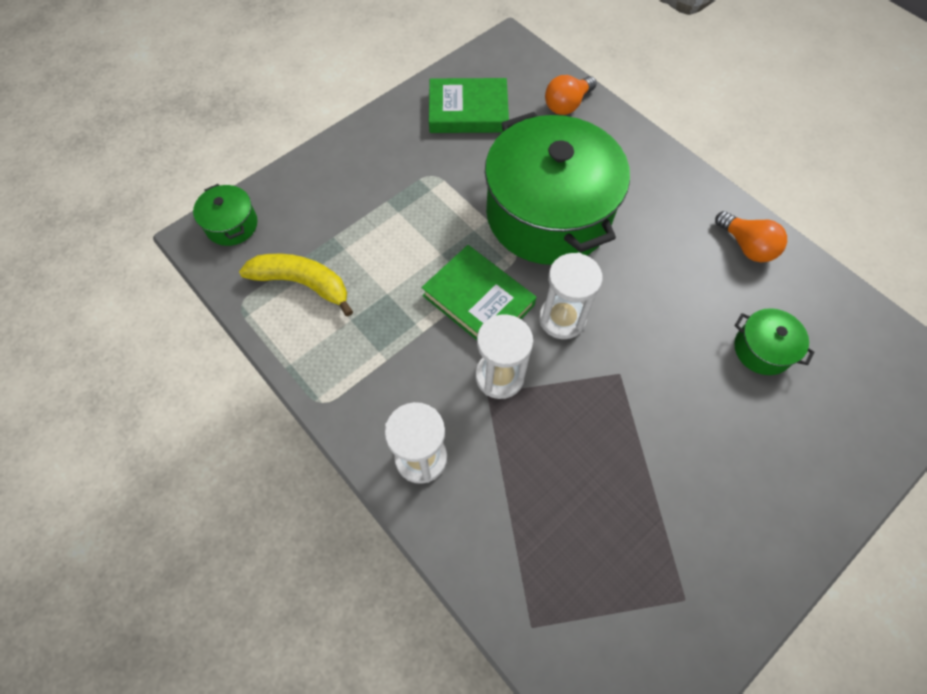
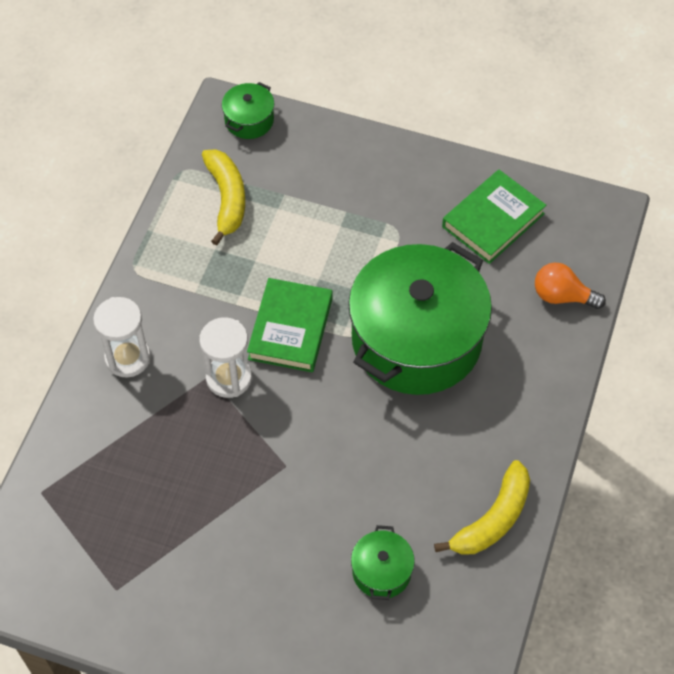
camera: 60 degrees right, 5 degrees down
green book [429,78,509,133] -> green book turned 75 degrees clockwise [442,170,546,264]
white hourglass [539,253,603,339] -> none
orange light bulb [715,211,787,262] -> yellow banana [434,460,530,555]

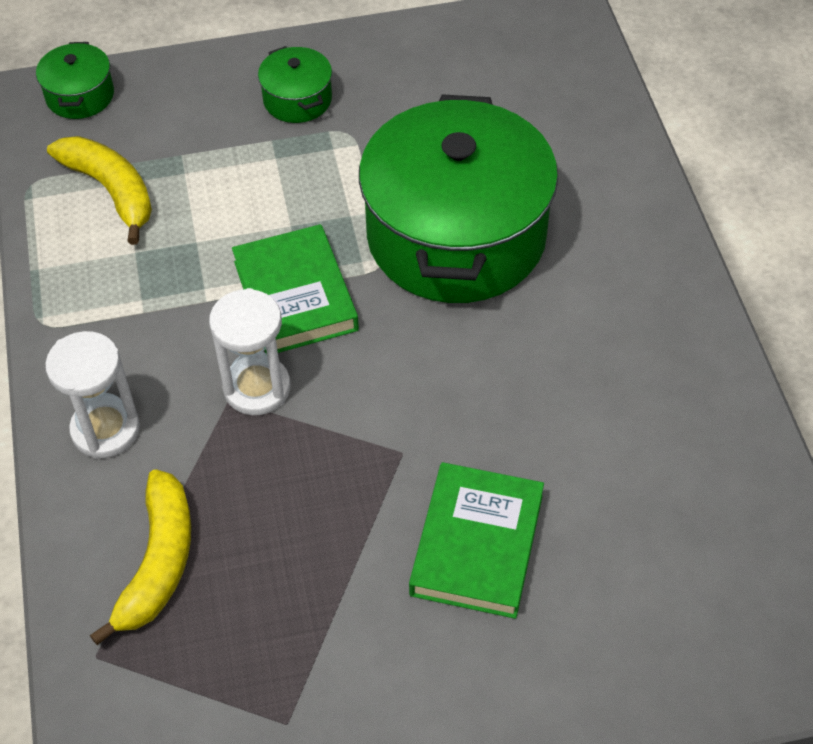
camera: 30 degrees left, 5 degrees down
green pot [351,525,415,600] -> green pot moved to [258,46,332,123]
yellow banana [434,460,530,555] -> yellow banana moved to [90,470,191,645]
green book [442,170,546,264] -> green book moved to [409,462,544,619]
orange light bulb [535,263,606,309] -> none

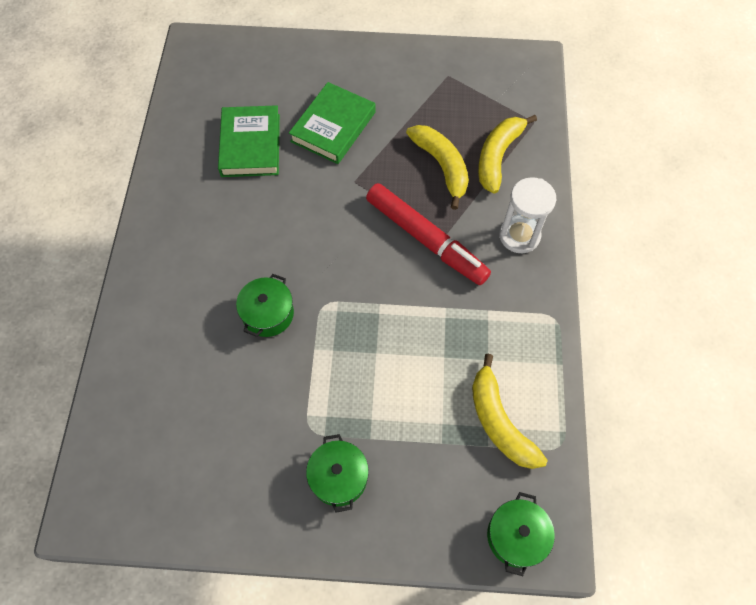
camera: 165 degrees left, 10 degrees up
white hourglass [209,288,290,415] -> red marker [366,183,491,285]
green book [232,224,359,353] -> green book moved to [218,105,280,177]
green pot [359,94,558,303] -> green pot [236,274,294,337], size x0.42
none -> yellow banana [406,125,469,210]

